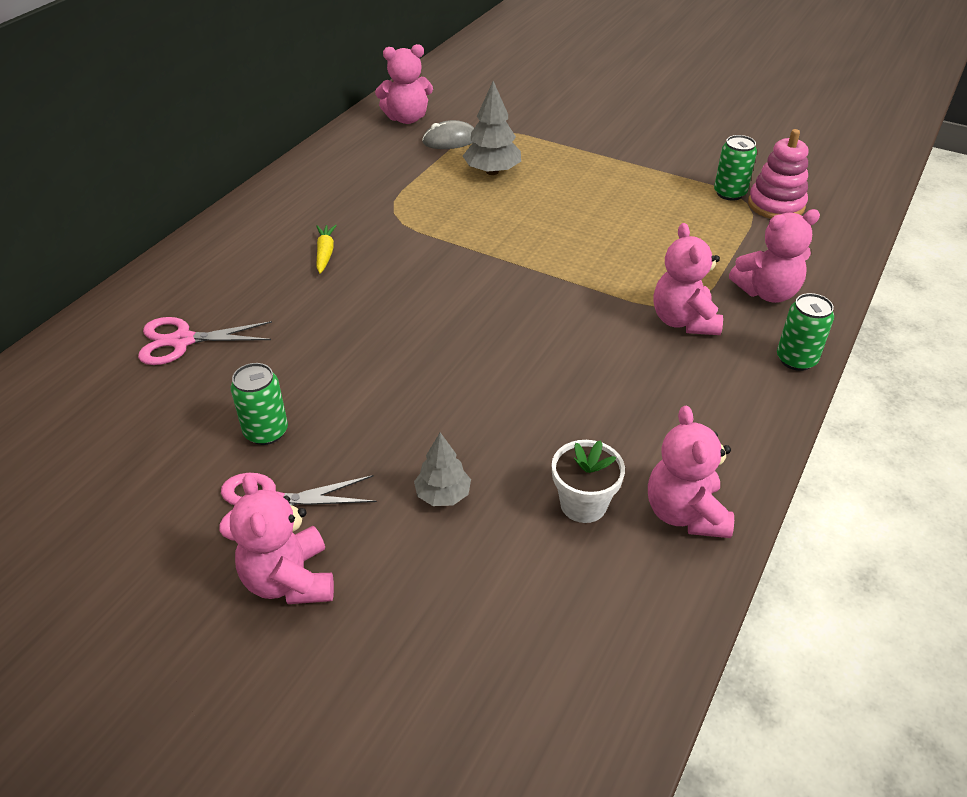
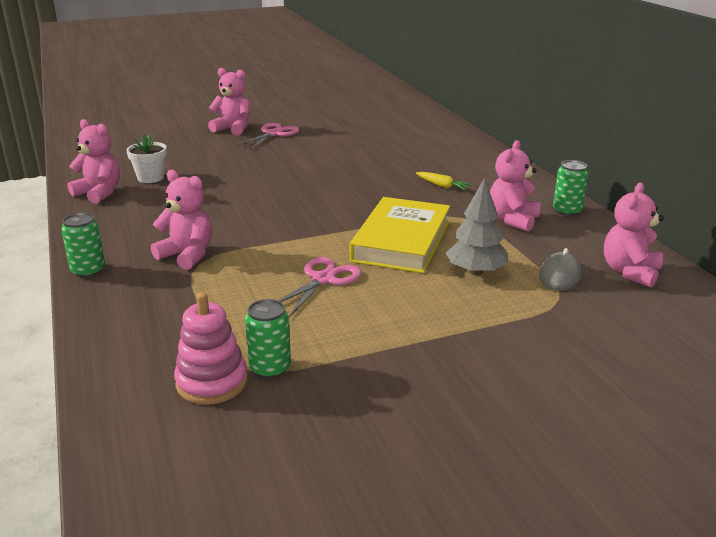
camera: 130 degrees right, 15 degrees down
pink scissors [138,317,272,365] -> pink scissors moved to [278,257,361,317]
green can [231,363,288,445] -> green can moved to [553,160,589,216]
grey tree [414,432,471,506] -> none
pink teddy bear [729,209,820,303] -> pink teddy bear moved to [490,140,540,232]
none -> yellow book [350,197,450,273]

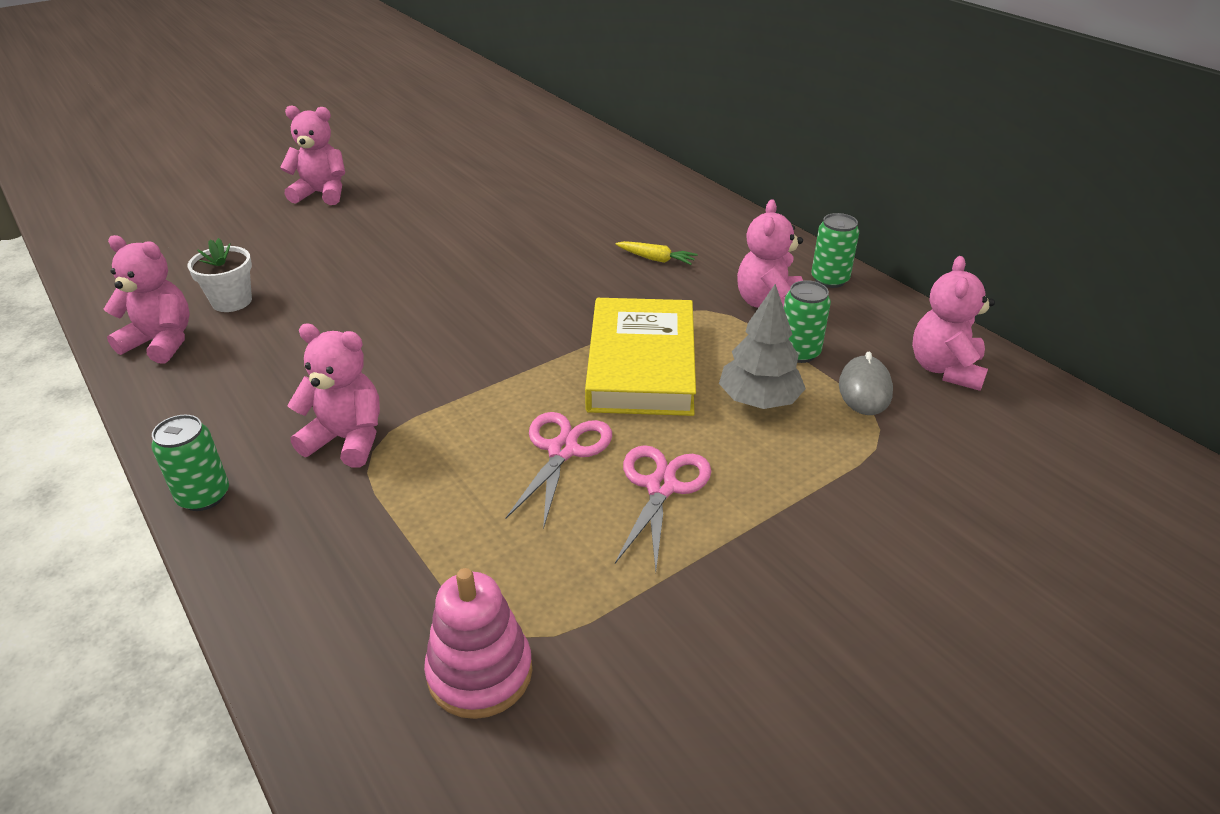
camera: 15 degrees left, 10 degrees up
pink scissors [236,123,299,150] -> pink scissors moved to [615,445,711,571]
green can [245,299,291,379] -> green can moved to [784,280,831,363]

